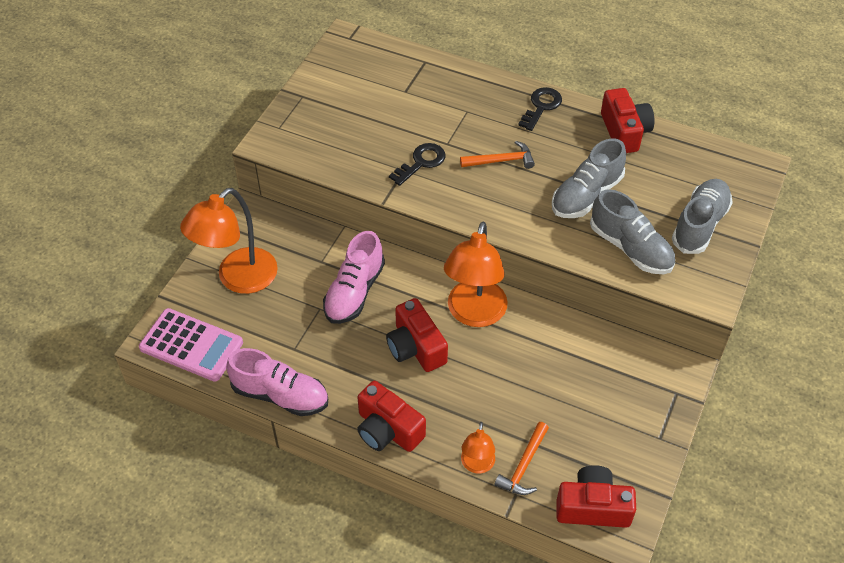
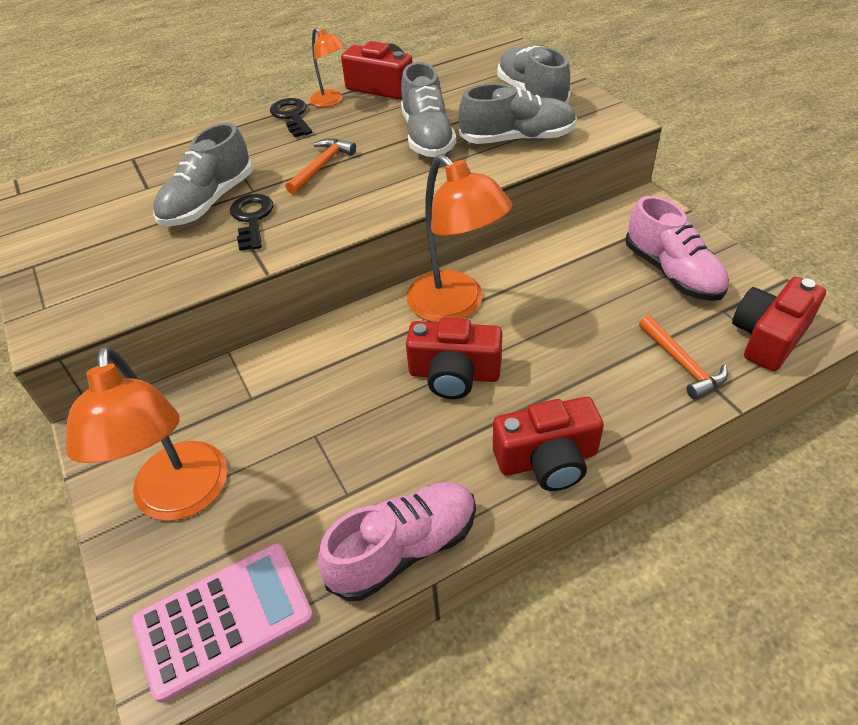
camera: 50 degrees left, 5 degrees down
pink shoe [323,231,385,324] -> pink shoe moved to [625,196,729,301]
orange lamp [461,422,495,474] -> orange lamp moved to [310,27,345,107]
none -> grey shoe [153,123,253,226]

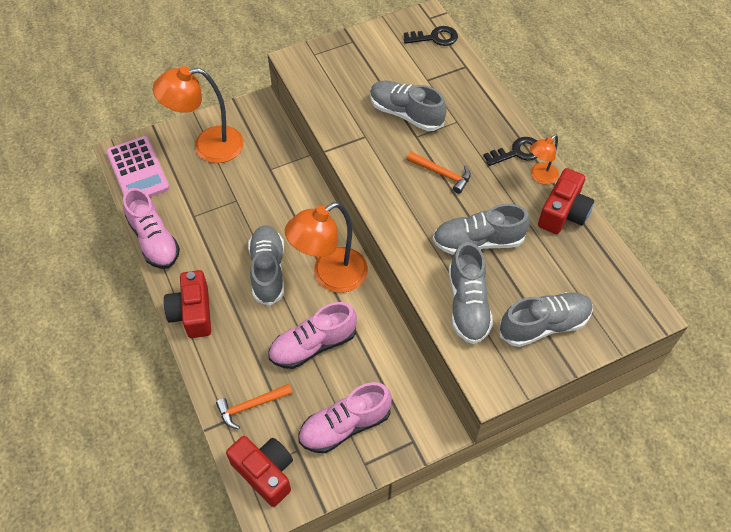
camera: 90 degrees right, 10 degrees up
black key [230,194,274,251] -> black key moved to [404,26,458,46]
red camera [406,318,502,399] -> grey shoe [248,225,284,306]
none -> pink shoe [268,302,357,369]

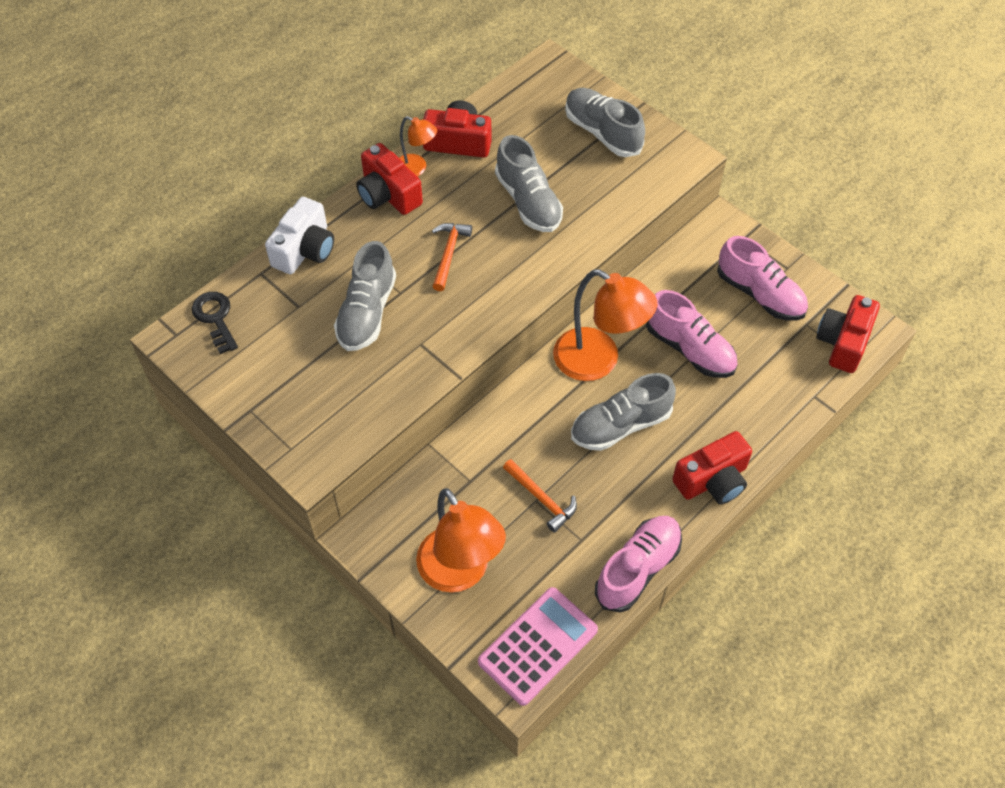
camera: 110 degrees left, 0 degrees up
orange hammer [216,384,293,429] -> orange hammer moved to [503,459,577,533]
grey shoe [449,242,493,344] -> none
black key [483,137,537,166] -> red camera [356,143,423,215]
none -> white camera [265,197,334,274]

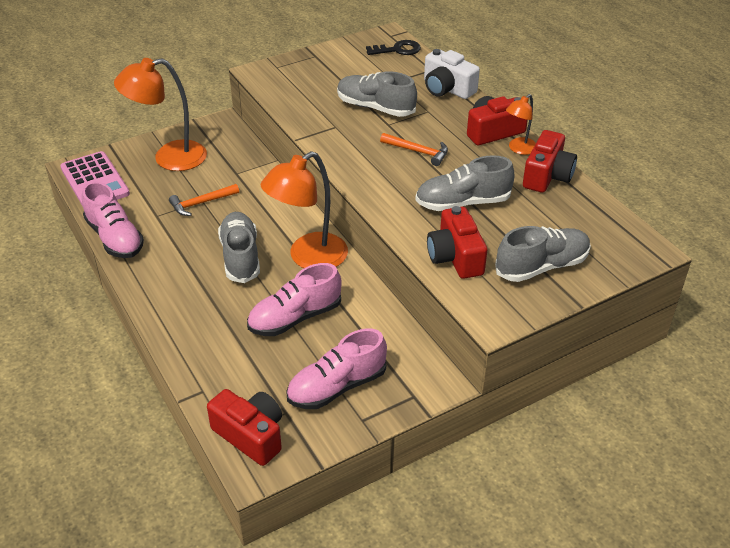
camera: 105 degrees right, 15 degrees down
red camera [672,431,752,504] -> red camera moved to [427,206,487,279]

